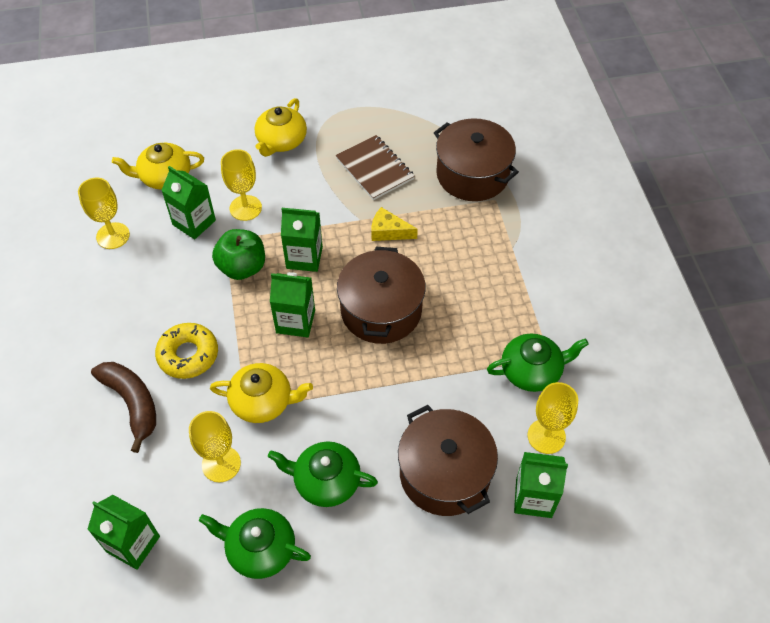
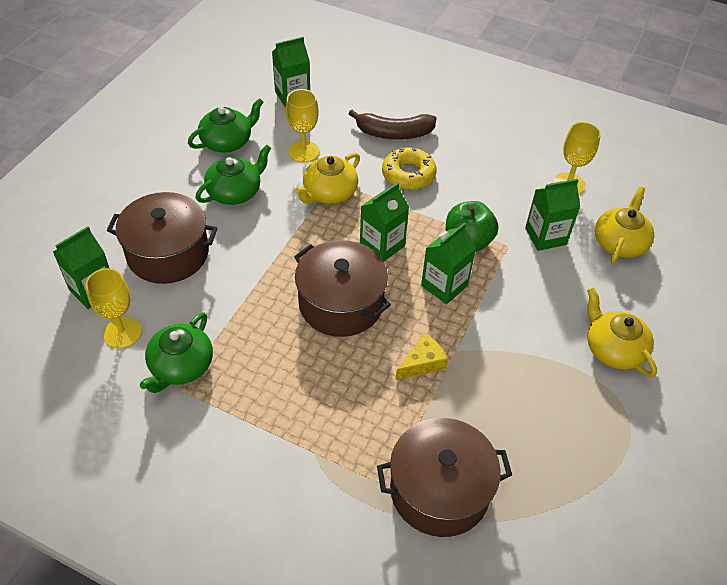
camera: 125 degrees right, 5 degrees down
yellow goblet [221,149,262,221] -> none
brown notebook [335,135,415,200] -> none

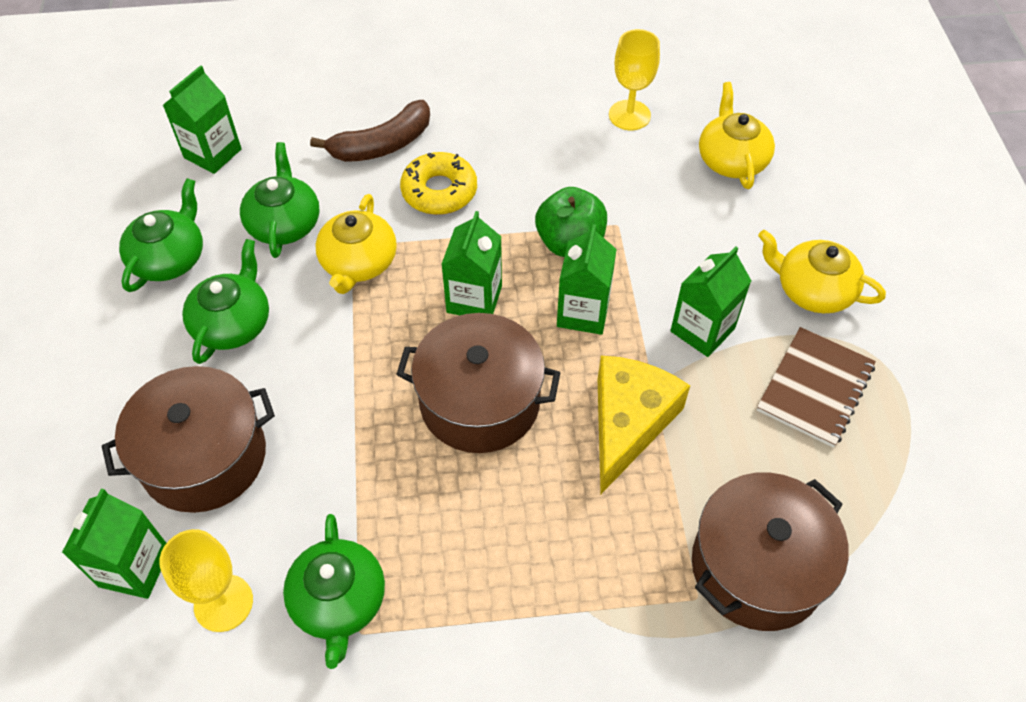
camera: 30 degrees left, 5 degrees up
yellow goblet [286,89,319,163] -> green teapot [240,142,320,258]
yellow cheese [396,333,448,380] -> yellow cheese [598,356,690,494], size x1.79
green carton [525,179,580,251] -> green carton moved to [670,247,751,357]
none -> brown notebook [757,327,876,447]

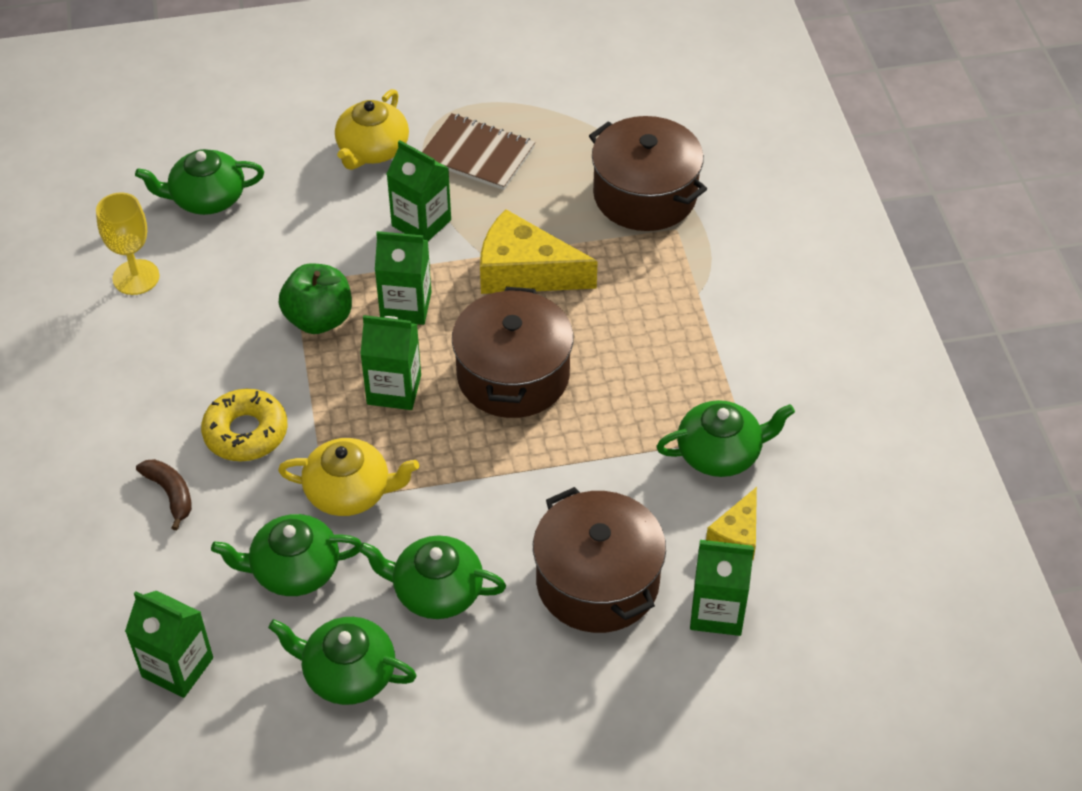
camera: 95 degrees left, 5 degrees down
yellow goblet [159,529,253,632] -> yellow cheese [706,487,757,560]
brown banana [310,100,430,162] -> brown banana [136,459,192,530], size x0.62
yellow teapot [699,82,775,189] -> green teapot [135,149,264,215]

